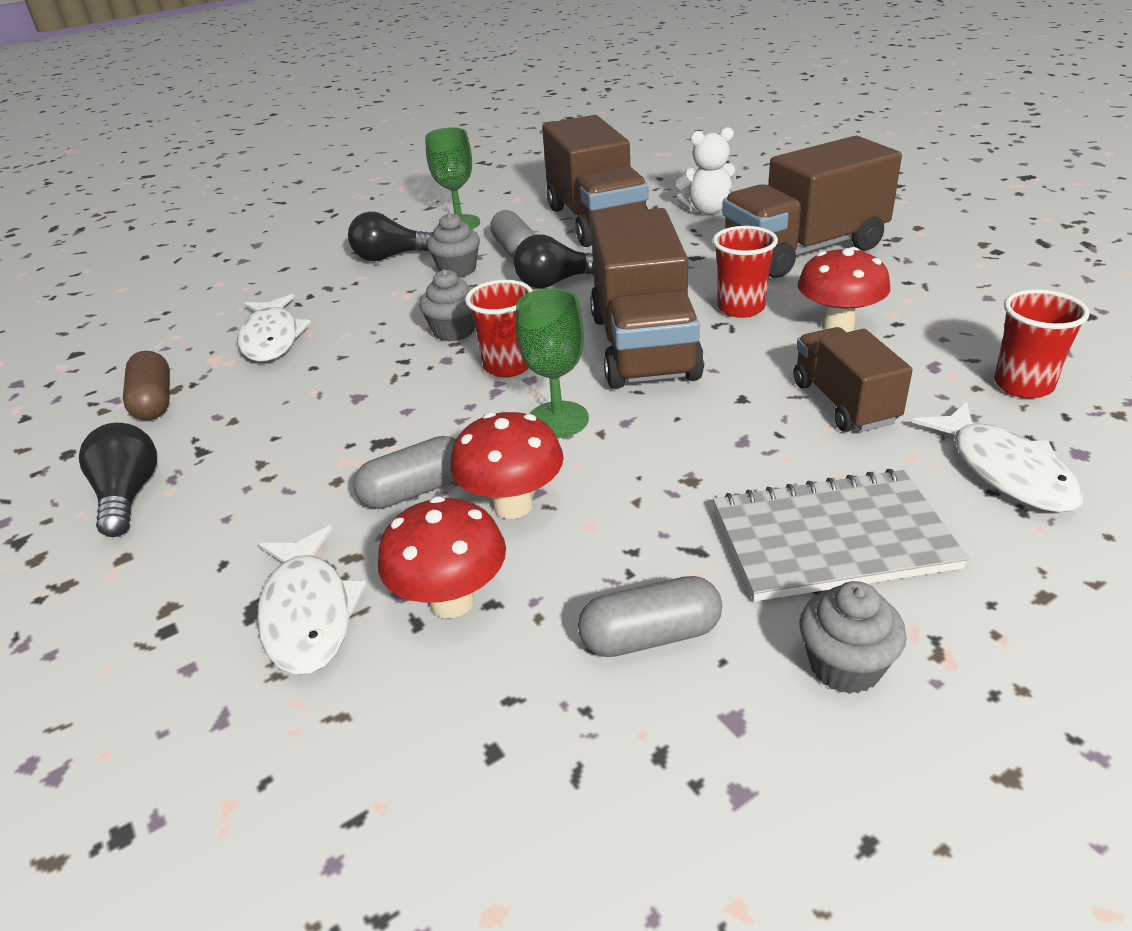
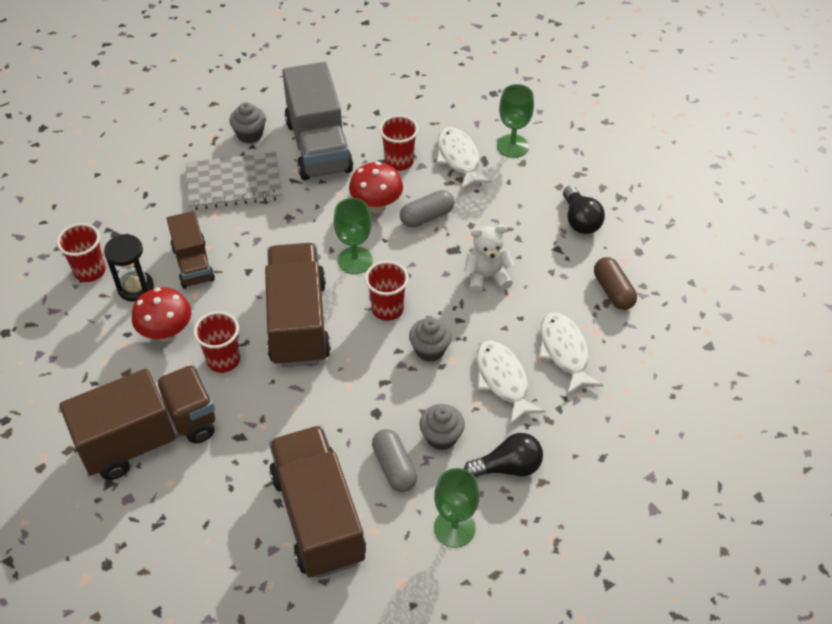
camera: 175 degrees right, 15 degrees up
red mushroom [378,496,506,618] -> red cup [379,115,418,171]
black light bulb [513,234,594,288] -> none
grey capsule [578,576,722,657] -> grey truck [282,62,353,180]
white teddy bear [676,127,736,215] -> white teddy bear moved to [464,225,515,294]
white fish [912,402,1083,512] -> white fish moved to [476,341,546,425]
none -> black hourglass [104,234,154,302]
none -> green goblet [497,84,534,158]

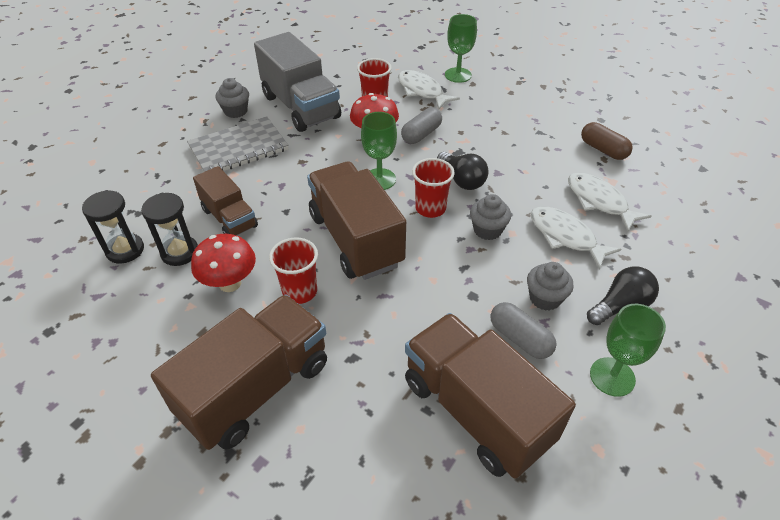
camera: 20 degrees left, 5 degrees down
red cup [57,223,106,282] -> black hourglass [82,190,144,264]
white teddy bear [464,225,515,294] -> none
black light bulb [563,186,605,234] -> black light bulb moved to [437,152,489,190]

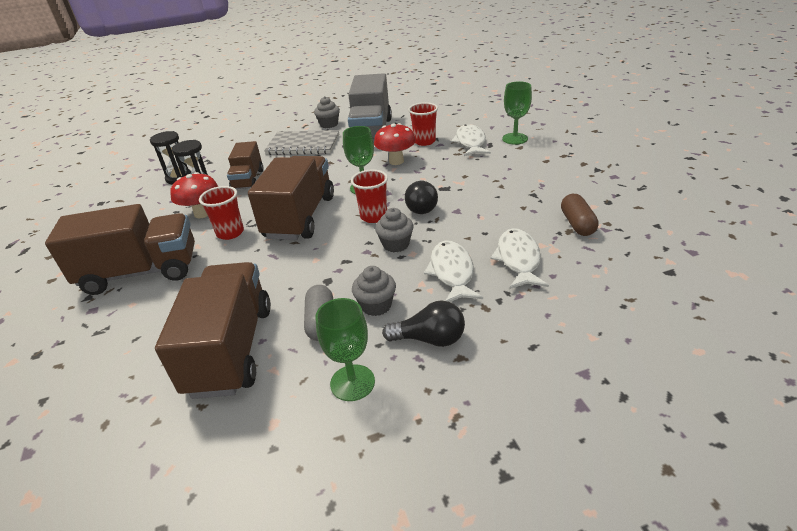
camera: 40 degrees right, 10 degrees down
grey capsule [401,108,442,144] -> none

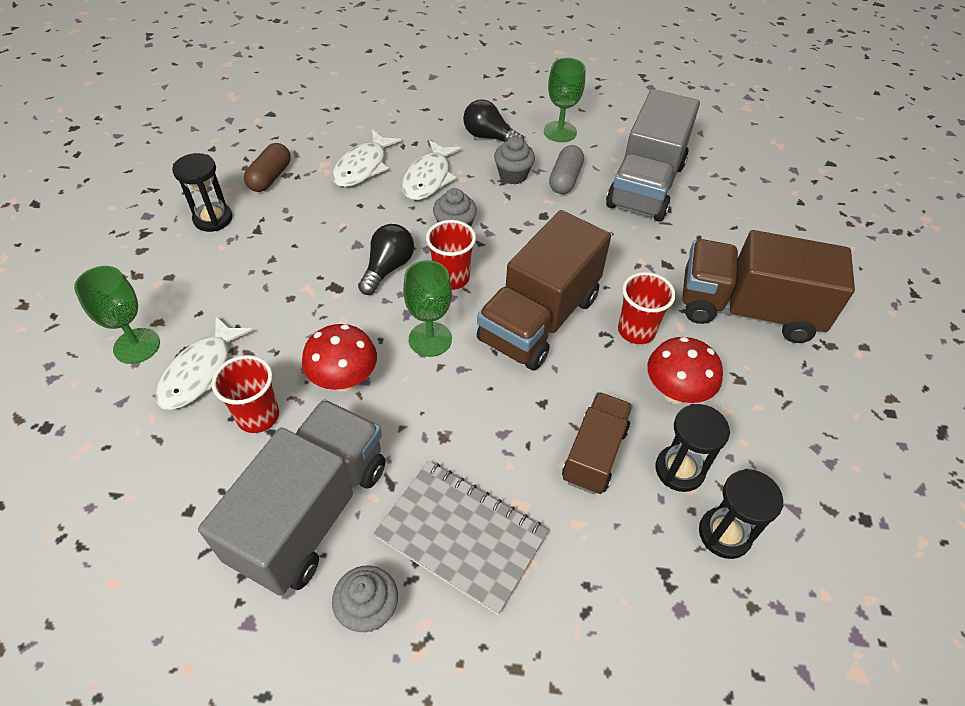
camera: 160 degrees left, 15 degrees up
brown truck [155,262,271,399] -> grey truck [606,89,700,222]
none -> black hourglass [172,153,233,232]

